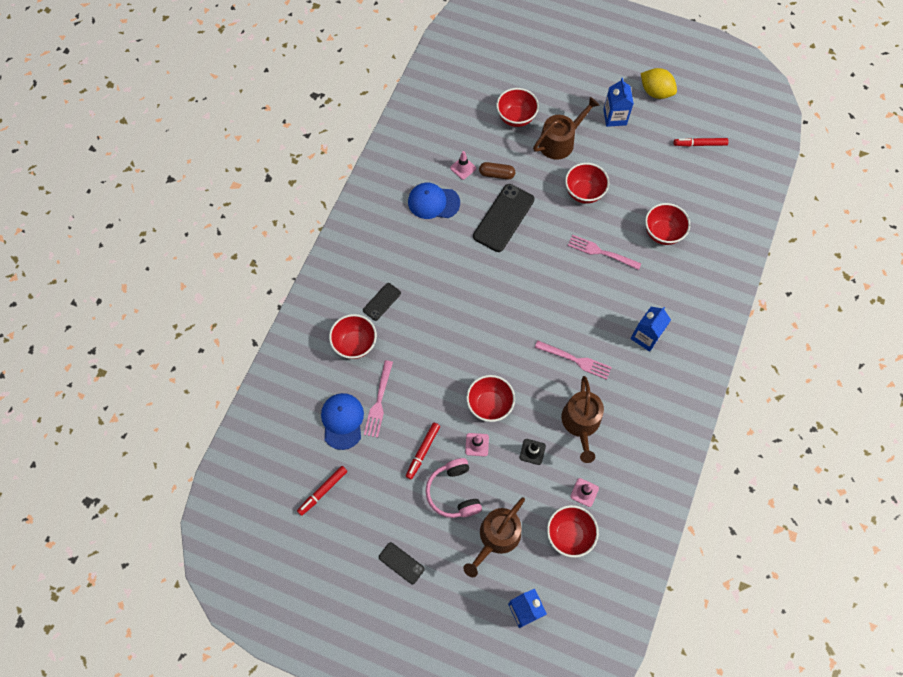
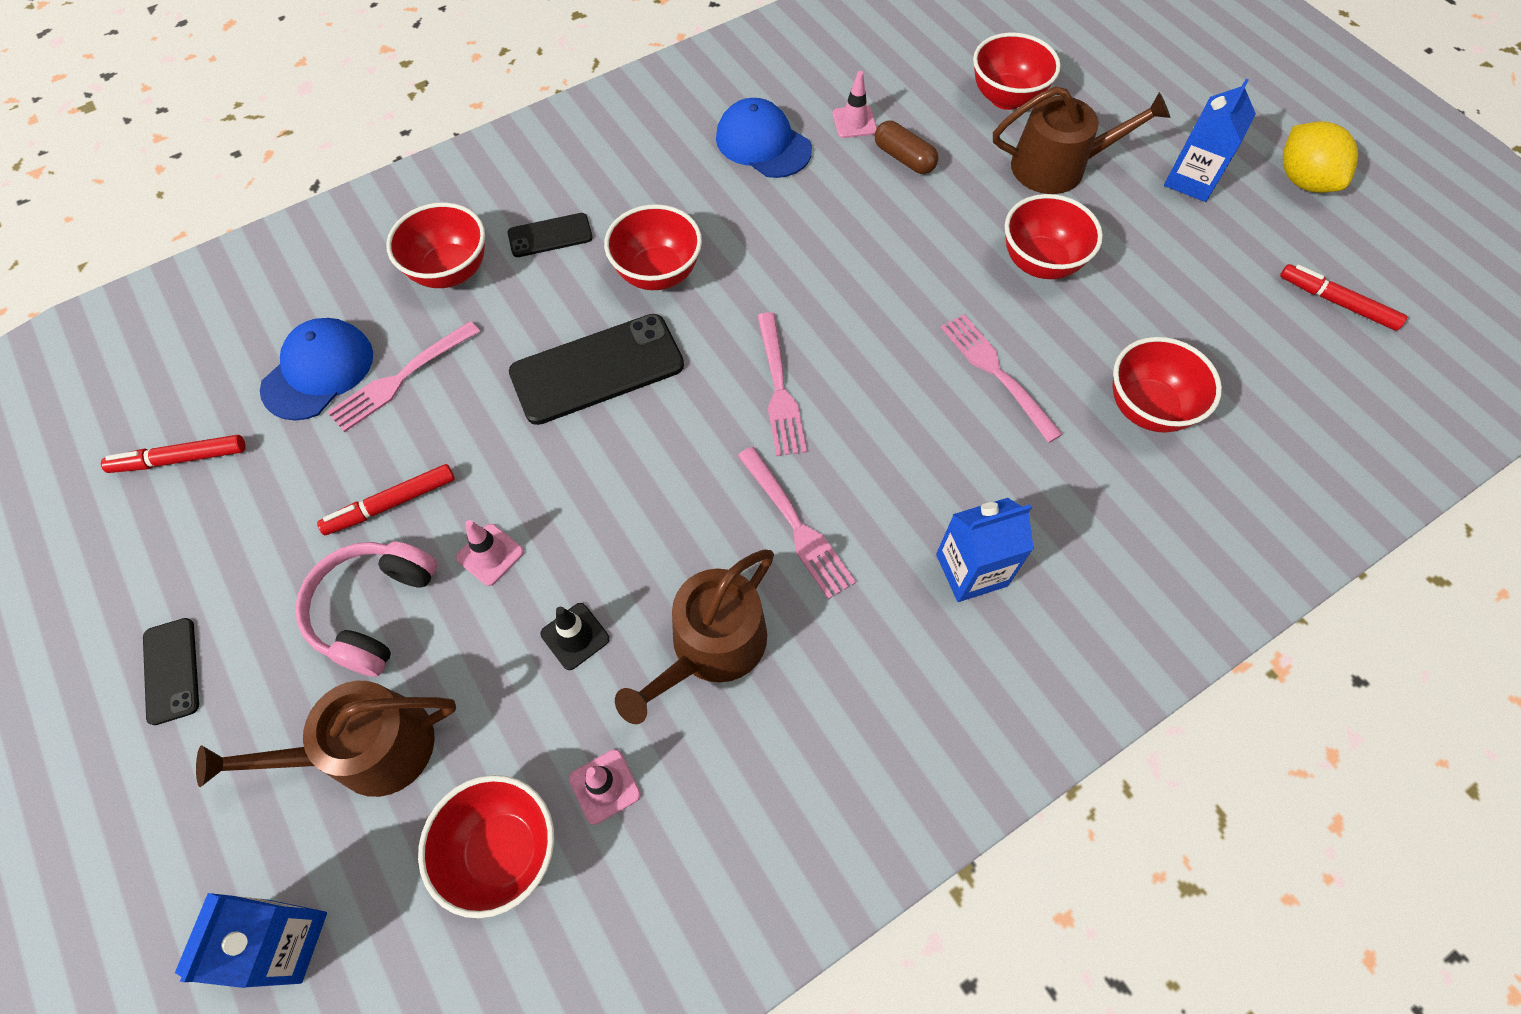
camera: 35 degrees right, 5 degrees down
red bowl [466,375,515,422] -> red bowl moved to [604,204,702,290]
black phone [473,184,534,252] -> black phone moved to [509,314,684,425]
none -> pink fork [757,312,807,456]

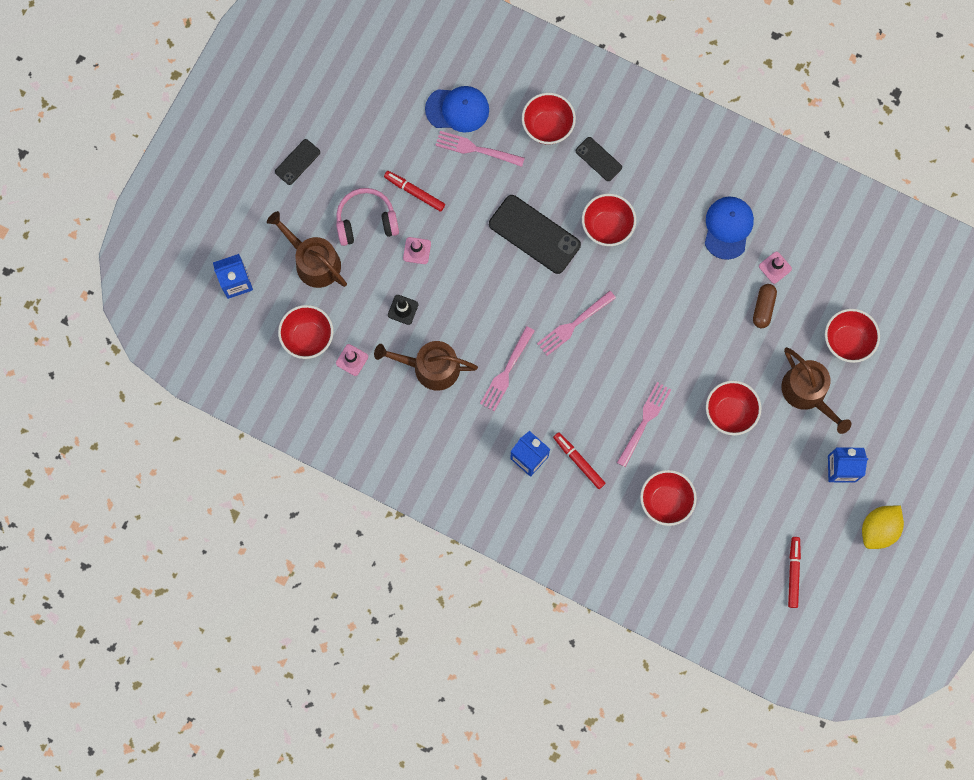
camera: 60 degrees right, 15 degrees up
red marker [101,435,246,473] -> red marker moved to [553,432,605,489]

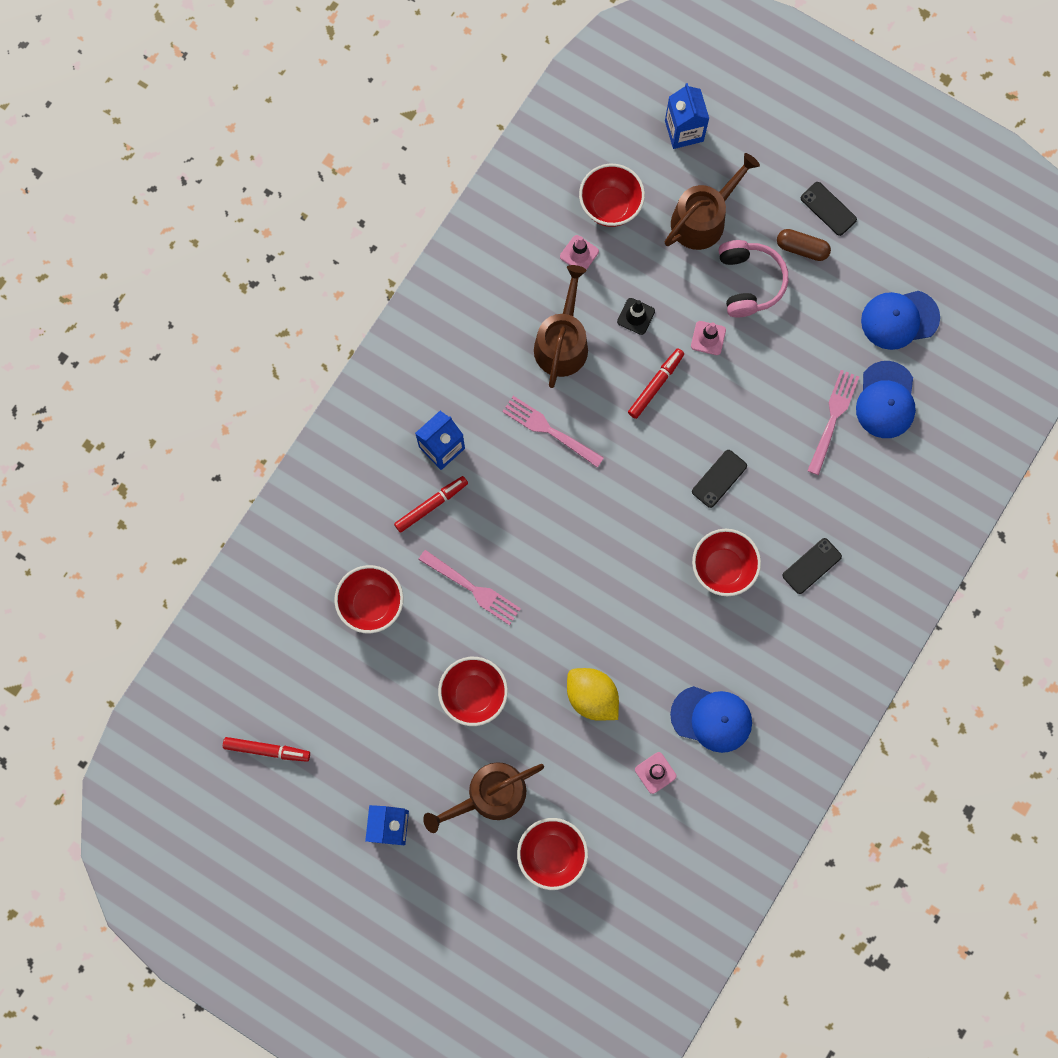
camera: 95 degrees right, 0 degrees up
red marker [384,171,445,212] -> red marker moved to [628,348,684,419]
black phone [489,195,581,274] -> black phone [692,450,747,508], size x0.53
red bowl [522,93,576,145] -> none
pink fork [537,291,616,356] -> none
brown capsule [753,284,777,328] -> brown capsule moved to [777,229,831,261]
yellow lemon [862,505,904,549] -> yellow lemon moved to [567,668,619,721]
none -> blue cap [861,291,940,350]

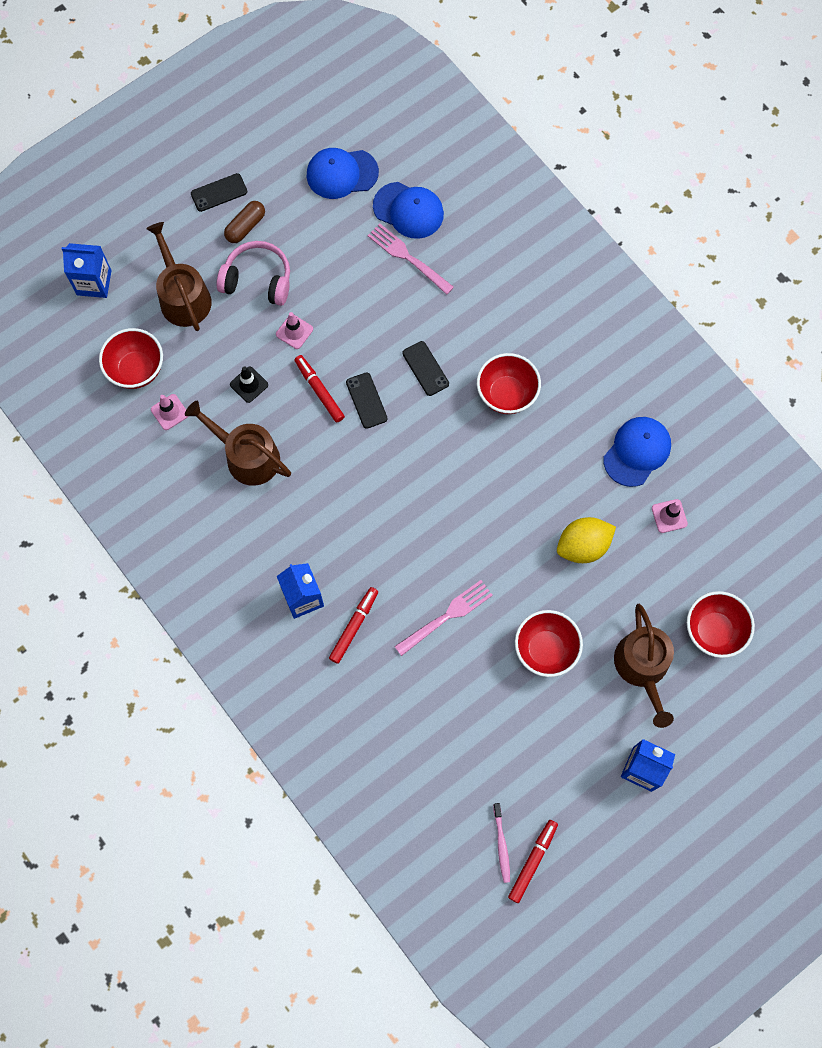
camera: 70 degrees left, 5 degrees down
red bowl [334,565,404,633] -> none
red marker [394,476,468,533] -> red marker turned 45 degrees clockwise [329,587,378,664]
pink fork [502,396,604,468] -> none
black phone [782,538,842,594] -> black phone moved to [346,372,388,429]
blue cap [861,291,940,350] -> blue cap turned 75 degrees clockwise [307,148,379,199]
none -> pink toothbrush [493,803,510,883]

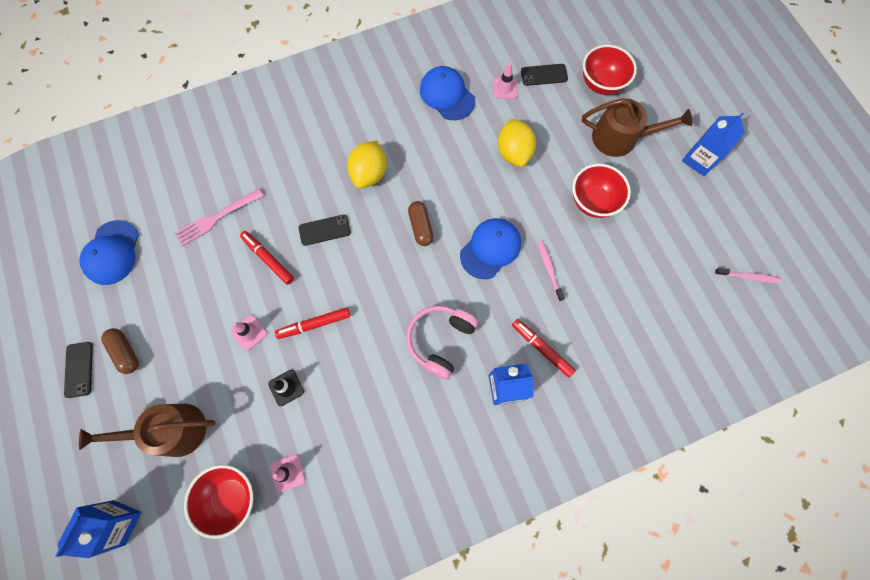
camera: 75 degrees left, 0 degrees up
brown watering can [185,401,291,486] -> none
pink headphones [216,241,290,306] -> pink headphones moved to [406,306,478,380]
black phone [346,372,388,429] -> black phone moved to [521,64,568,86]
blue cap [373,182,444,239] -> blue cap moved to [460,218,521,279]
pink fork [394,580,493,656] -> pink toothbrush [538,241,565,301]
red bowl [477,353,541,414] -> yellow lemon [347,141,386,189]
red marker [508,820,558,903] -> red marker moved to [240,231,294,284]
none -> brown capsule [408,201,434,246]

